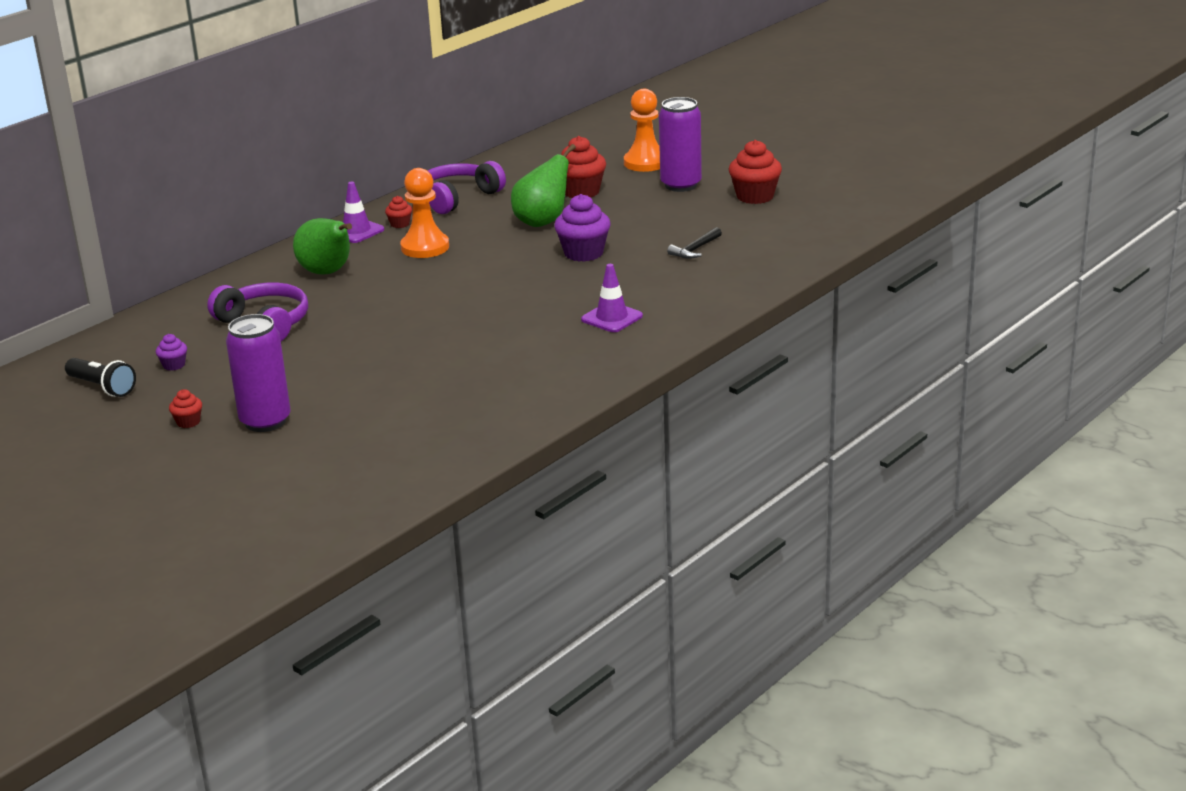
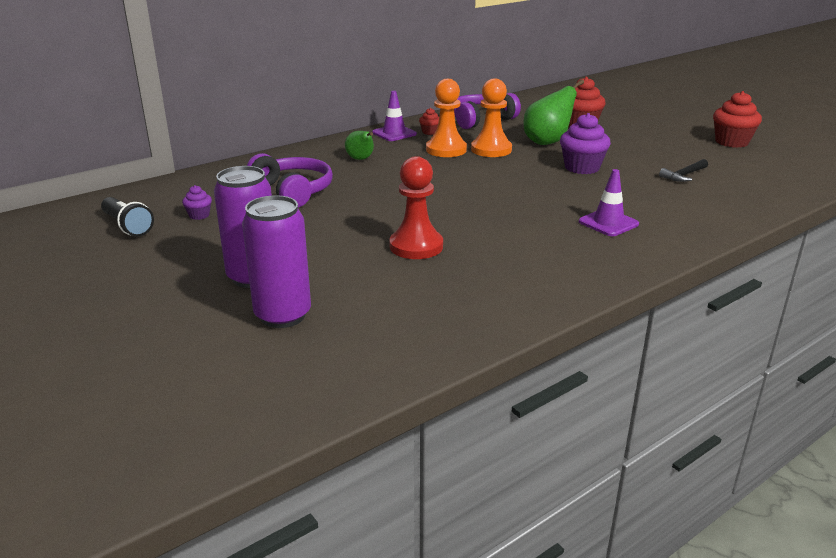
camera: 10 degrees right, 0 degrees up
red cupcake [169,389,202,428] -> none
green pear [293,218,352,275] -> green pear [345,131,374,160], size x0.60
orange pawn [624,89,660,172] -> orange pawn moved to [471,79,512,157]
purple can [659,97,702,192] -> purple can moved to [242,195,311,328]
none -> red pawn [389,156,443,259]

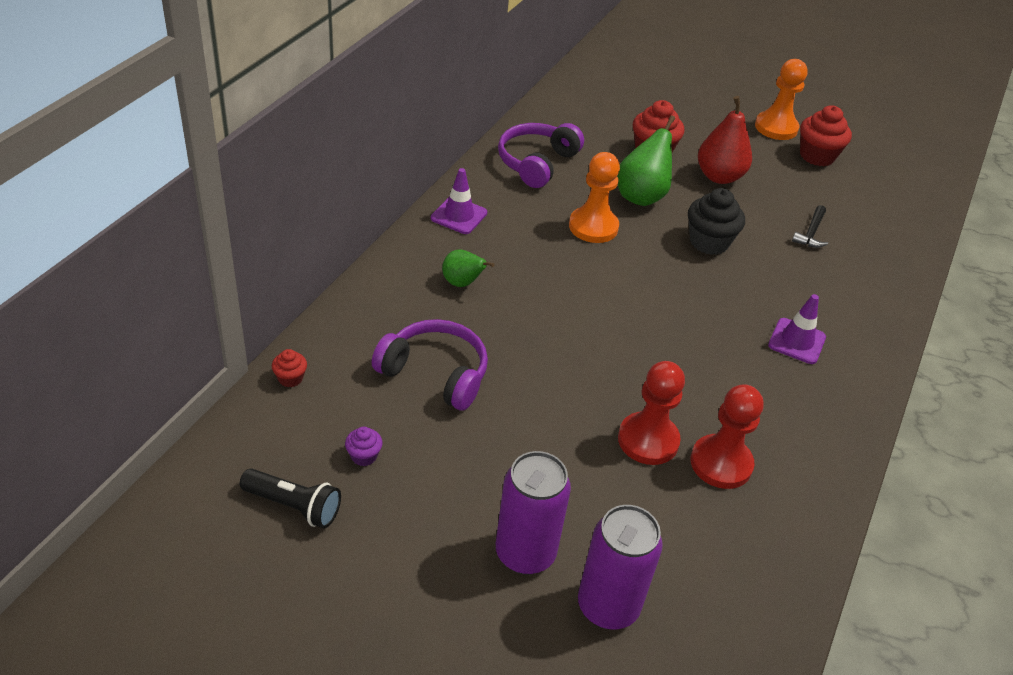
camera: 30 degrees left, 15 degrees up
red cupcake [419,108,439,135] -> red cupcake moved to [272,349,307,387]
orange pawn [426,79,467,157] -> orange pawn moved to [755,59,808,140]
purple cupcake [560,113,611,174] -> black cupcake [688,188,745,255]
none -> red pawn [691,384,764,489]
none -> red pear [698,96,752,184]

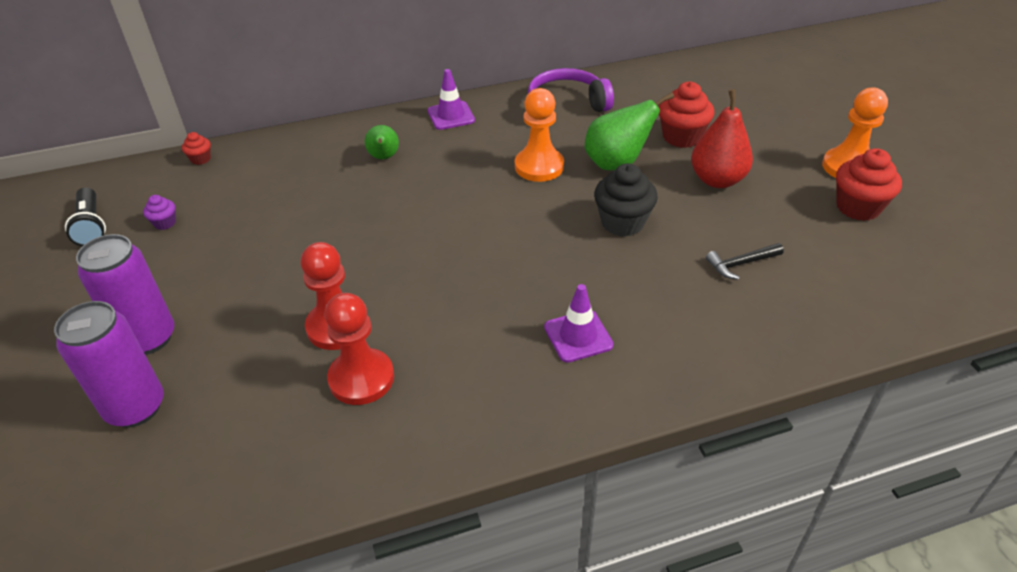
camera: 50 degrees right, 0 degrees up
purple headphones [372,319,488,410] -> none

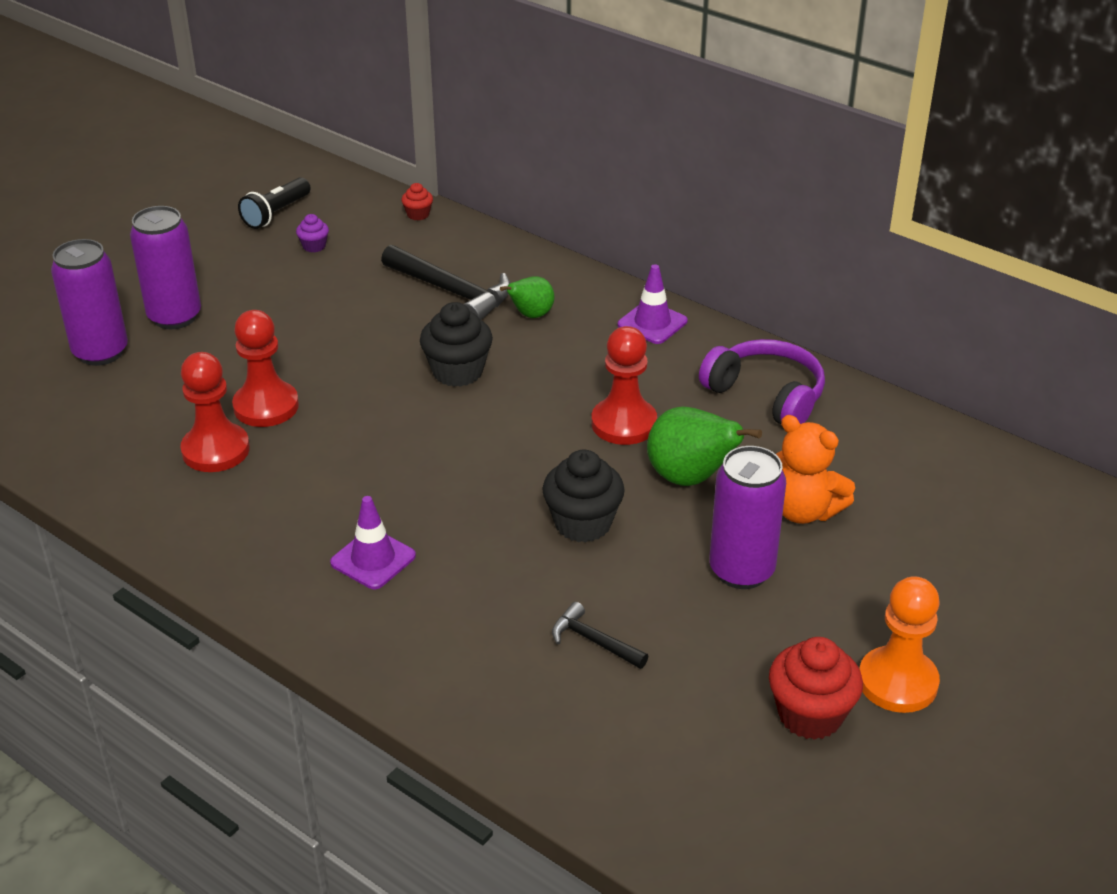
camera: 55 degrees right, 5 degrees down
orange pawn [515,88,564,182] -> red pawn [591,326,657,445]
red cupcake [659,82,714,148] -> orange teddy bear [776,415,855,524]
red pear [691,89,753,188] -> purple can [709,446,786,589]
none -> black hammer [381,245,510,320]
none -> black cupcake [420,302,493,387]

